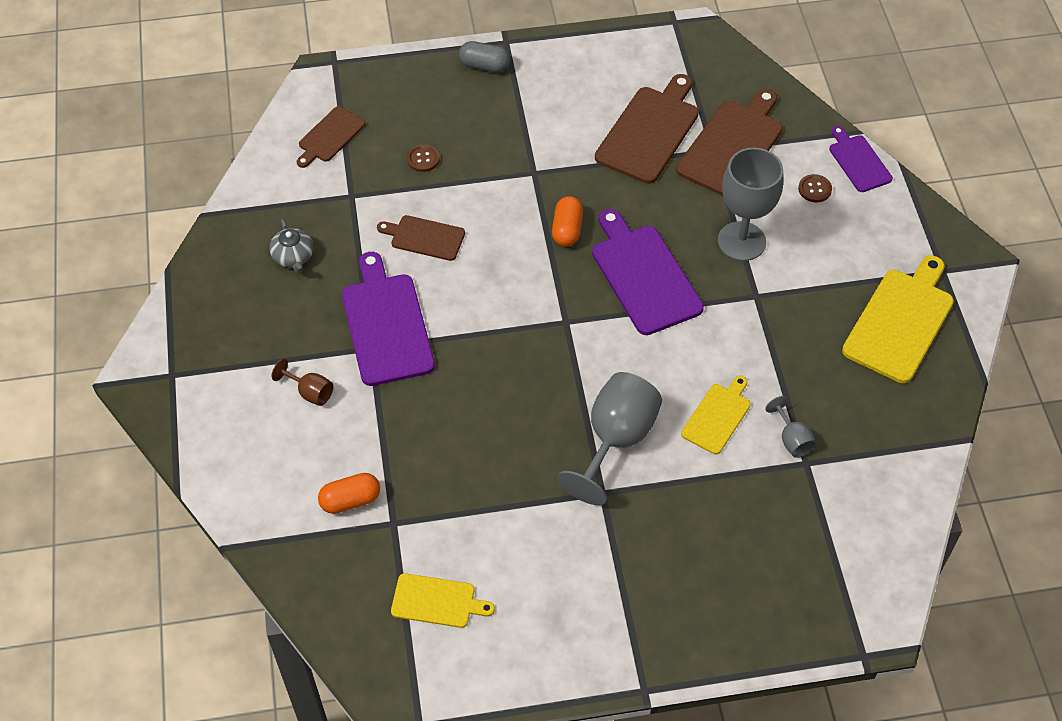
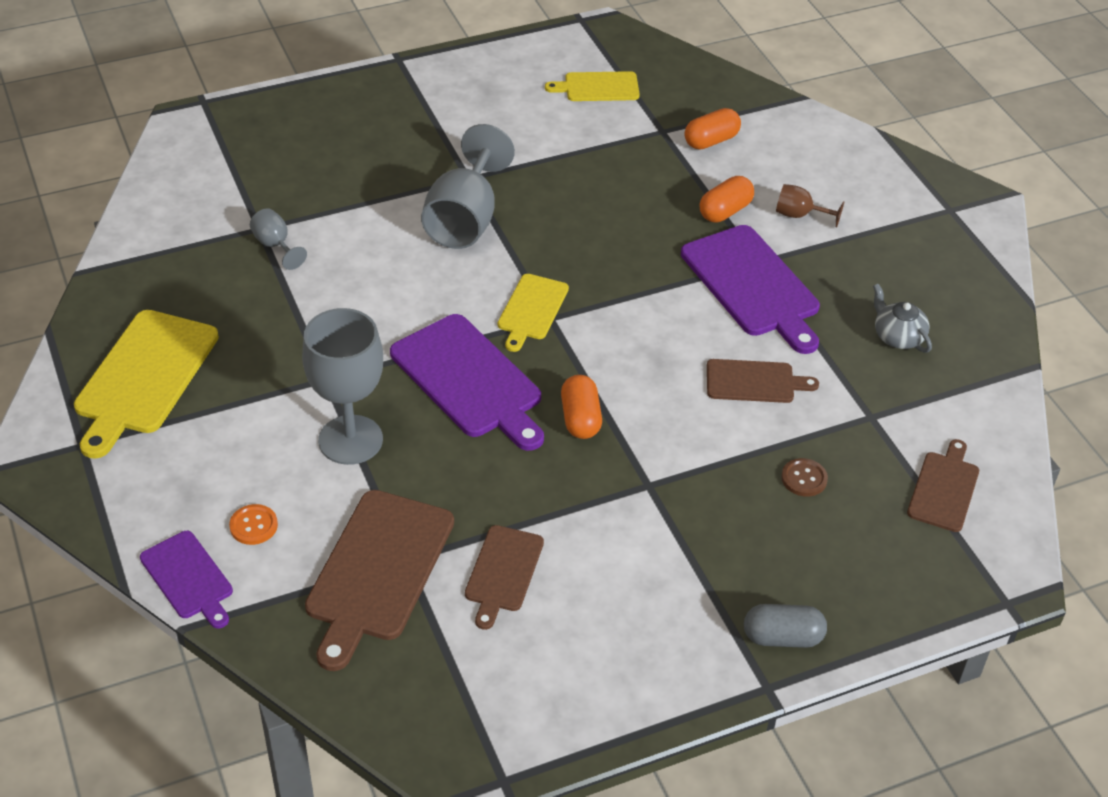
camera: 165 degrees right, 10 degrees down
brown cutting board [595,74,699,184] -> brown cutting board [465,525,544,630], size x0.58
yellow cutting board [681,375,751,454] -> yellow cutting board moved to [498,274,569,352]
brown button [798,174,832,203] -> orange button [229,504,278,545]
none -> orange capsule [700,176,754,222]

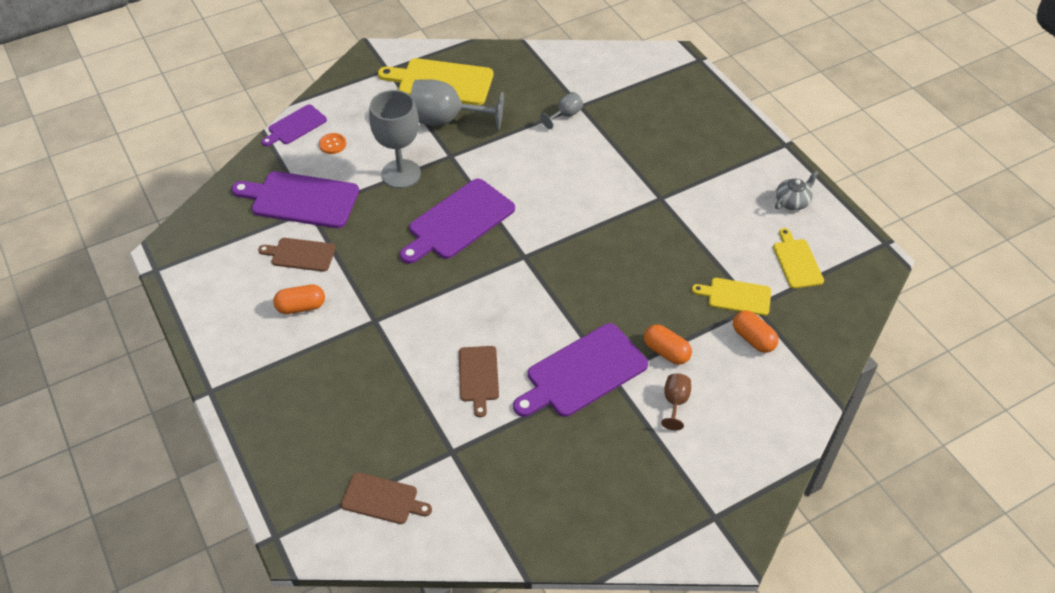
camera: 85 degrees right, 5 degrees up
brown cutting board [305,490,454,671] -> purple cutting board [231,171,359,228]
grey goblet [421,124,515,249] -> grey goblet moved to [410,79,504,131]
yellow cutting board [498,274,569,352] -> yellow cutting board moved to [692,278,771,316]
orange capsule [561,375,602,439] -> orange capsule moved to [273,284,325,314]
grey capsule [744,604,827,648] -> none
brown button [781,458,828,497] -> none
grey teapot [873,284,932,353] -> grey teapot moved to [775,170,819,210]

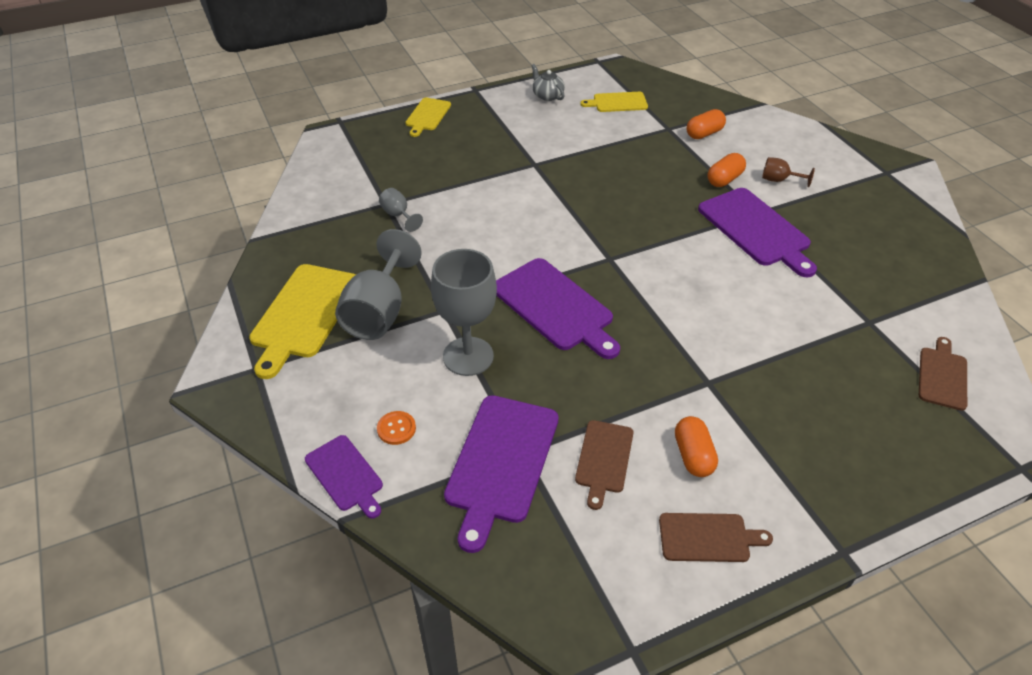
camera: 85 degrees left, 5 degrees down
brown cutting board [459,346,499,417] -> brown cutting board moved to [659,513,773,562]
yellow cutting board [692,278,771,316] -> yellow cutting board moved to [405,98,451,137]

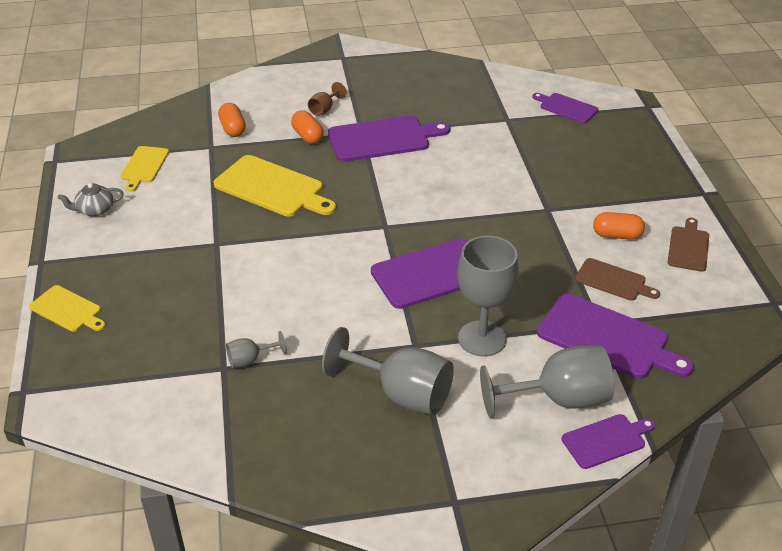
camera: 75 degrees left, 5 degrees down
yellow cutting board [249,264,356,379] -> yellow cutting board moved to [214,155,336,217]
orange button [377,411,416,445] -> grey goblet [480,345,614,418]
brown cutting board [919,337,967,411] -> purple cutting board [532,93,599,123]

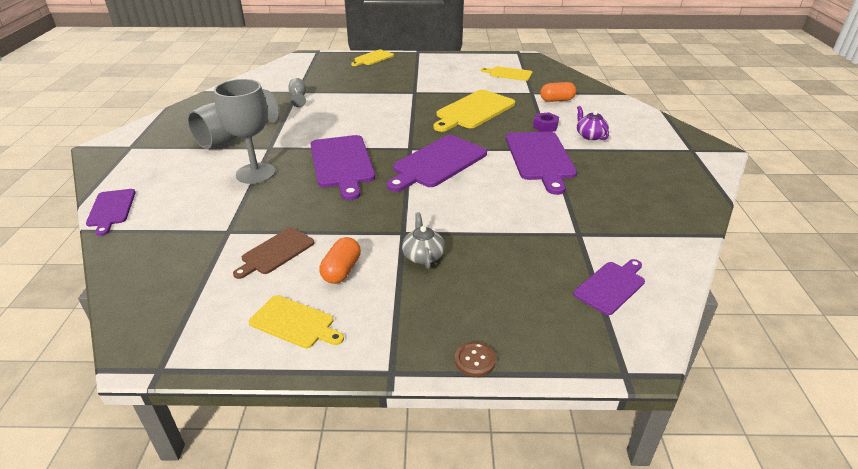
camera: 100 degrees right, 5 degrees down
grey teapot [57,183,124,217] -> grey teapot moved to [402,212,445,269]
orange capsule [291,110,324,144] -> purple nut [533,113,559,132]
brown goblet [308,82,346,116] -> purple teapot [577,106,609,140]
grey goblet [480,345,614,418] -> none
purple cutting board [537,294,694,379] -> purple cutting board moved to [387,135,487,192]
brown cutting board [667,218,709,272] -> yellow cutting board [249,295,344,349]
none -> brown button [455,342,496,377]

